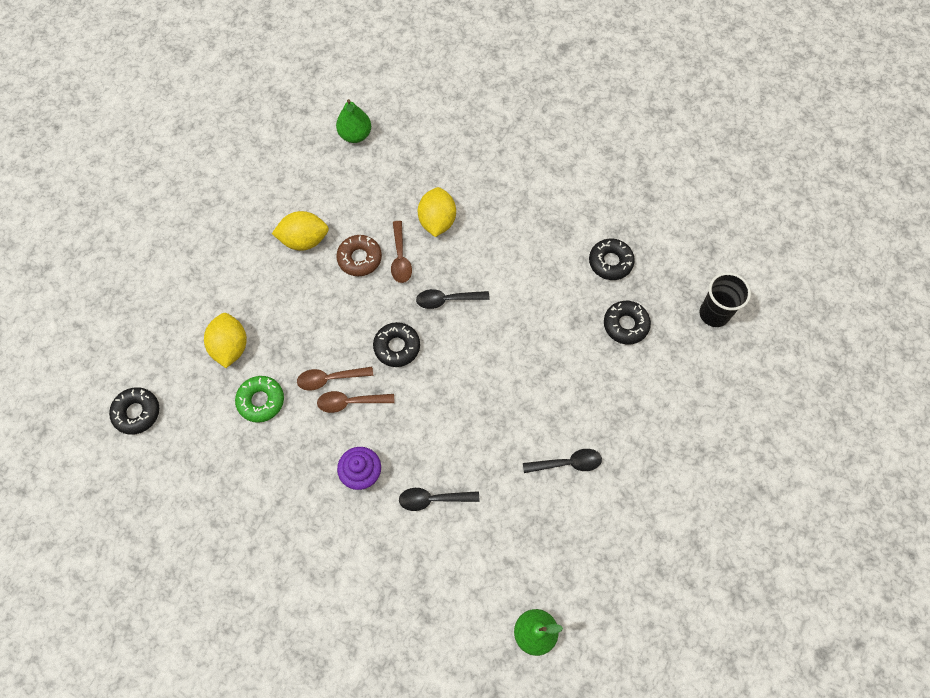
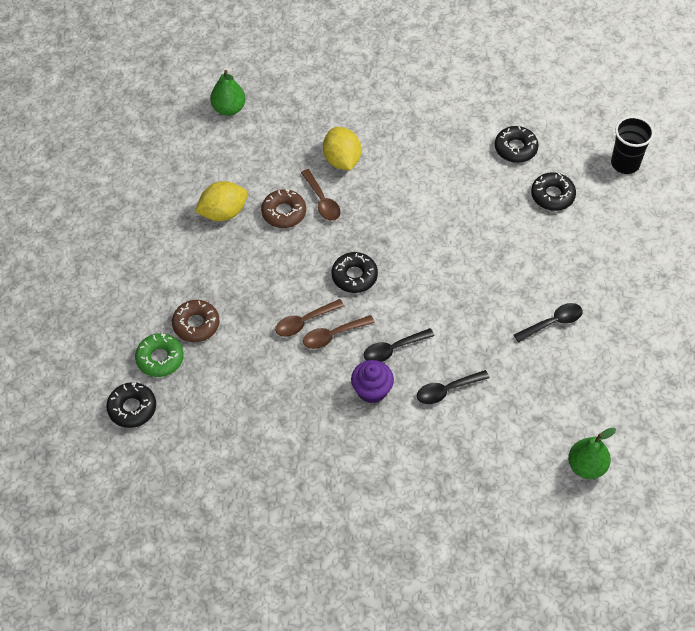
camera: 20 degrees left, 10 degrees down
yellow lemon [204,313,247,368] -> brown donut [172,300,220,342]
green donut [235,376,284,423] -> green donut moved to [135,333,184,377]
black spoon [416,289,490,309] -> black spoon moved to [363,328,435,362]

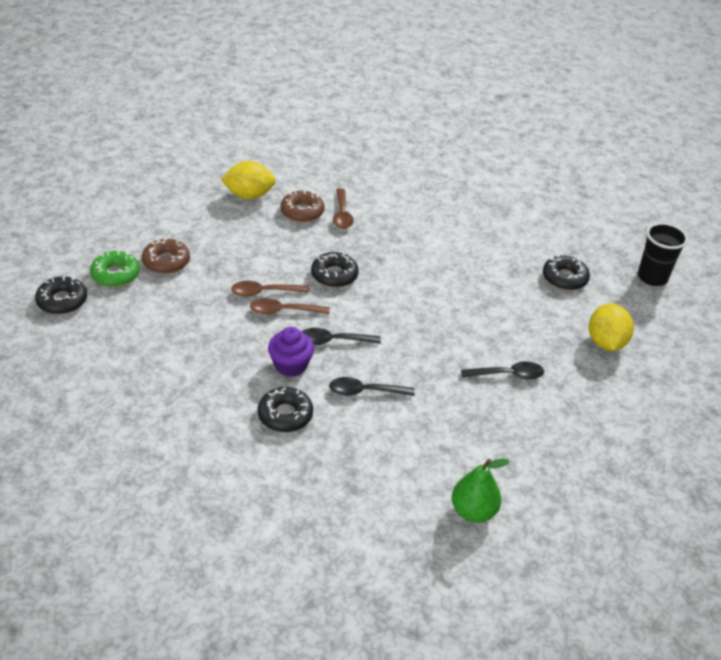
camera: 20 degrees right, 15 degrees down
green pear [210,70,246,116] -> none
yellow lemon [323,127,361,170] -> yellow lemon moved to [589,303,634,351]
black donut [495,126,538,163] -> black donut moved to [258,387,313,432]

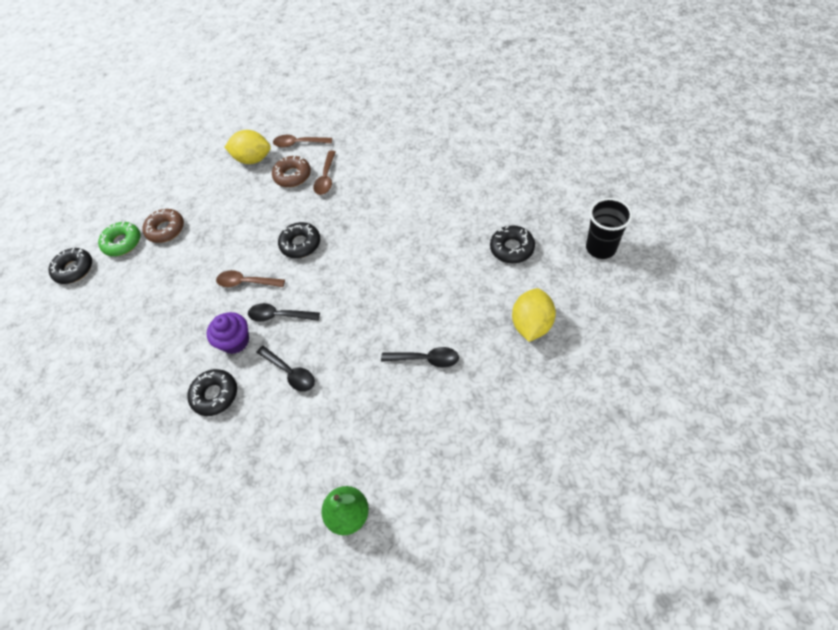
camera: 20 degrees right, 15 degrees up
brown spoon [231,281,309,297] -> brown spoon moved to [273,135,332,148]
black spoon [329,377,415,396] -> black spoon turned 150 degrees counterclockwise [256,346,315,392]

